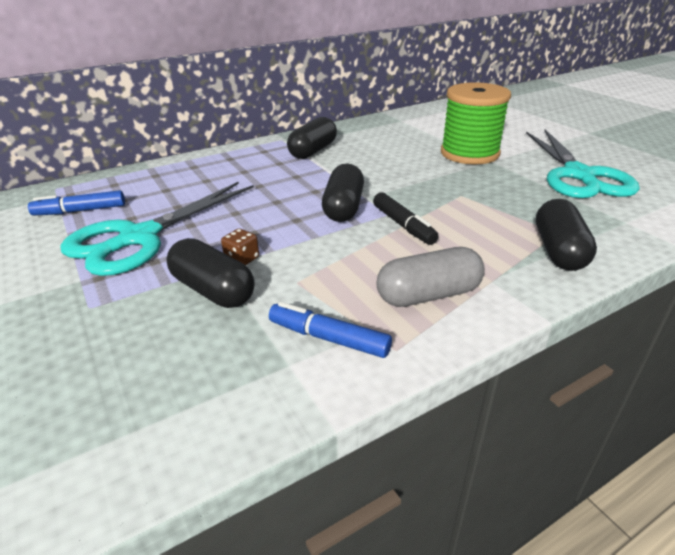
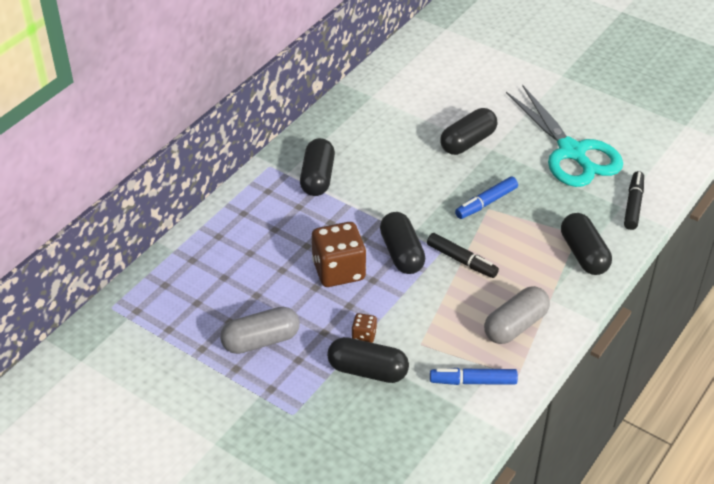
camera: 25 degrees left, 10 degrees up
blue marker [28,190,125,216] -> blue marker moved to [455,177,518,219]
turquoise scissors [60,181,254,276] -> grey capsule [220,307,300,354]
green spool [441,82,511,164] -> black capsule [440,108,497,155]
none -> brown dice [312,222,366,287]
none -> black marker [624,171,644,230]

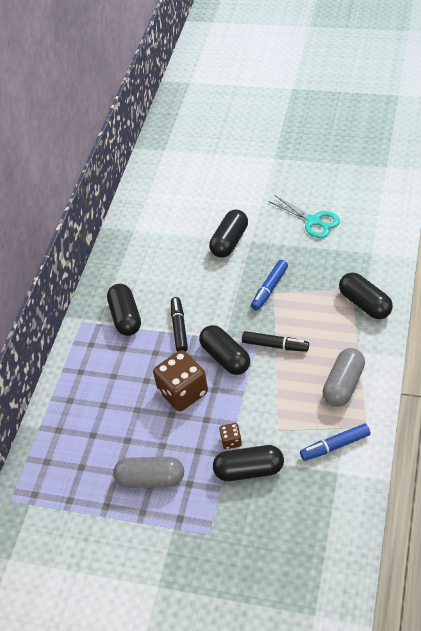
camera: 15 degrees left, 5 degrees up
grey capsule [220,307,300,354] -> grey capsule turned 45 degrees clockwise [113,457,184,488]
turquoise scissors [506,85,623,187] -> turquoise scissors [268,195,340,238], size x0.59
black marker [624,171,644,230] -> black marker moved to [171,297,188,352]

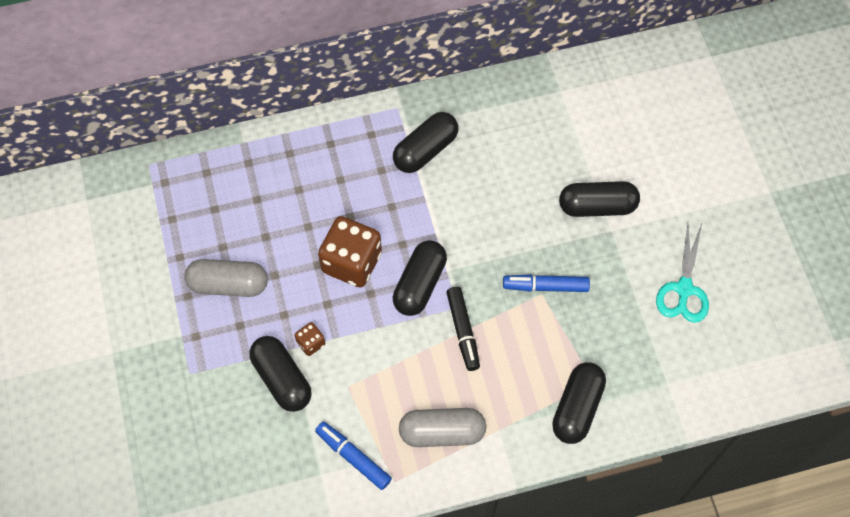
camera: 55 degrees right, 15 degrees up
grey capsule [113,457,184,488] -> grey capsule turned 60 degrees counterclockwise [184,259,268,297]
black marker [171,297,188,352] -> none

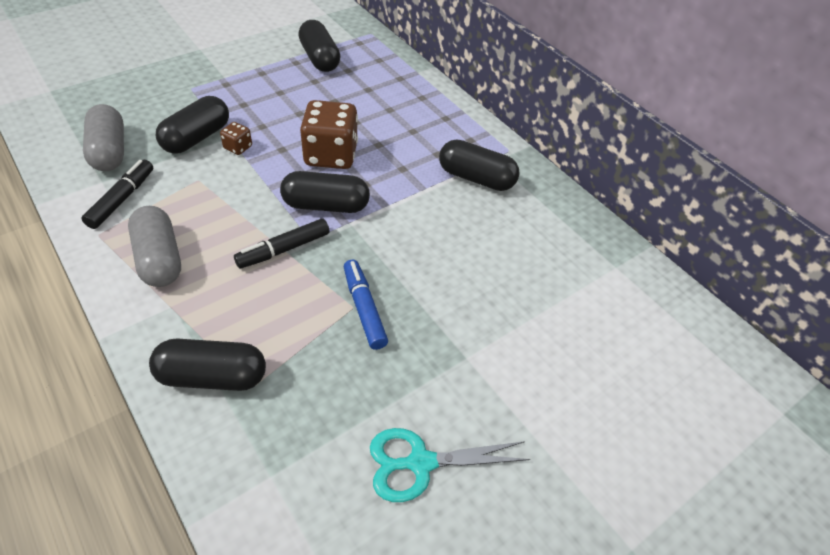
camera: 65 degrees right, 15 degrees down
grey capsule [184,259,268,297] -> grey capsule moved to [83,104,124,171]
blue marker [315,421,392,490] -> black marker [81,160,153,229]
black capsule [559,181,640,217] -> black capsule moved to [298,20,340,72]

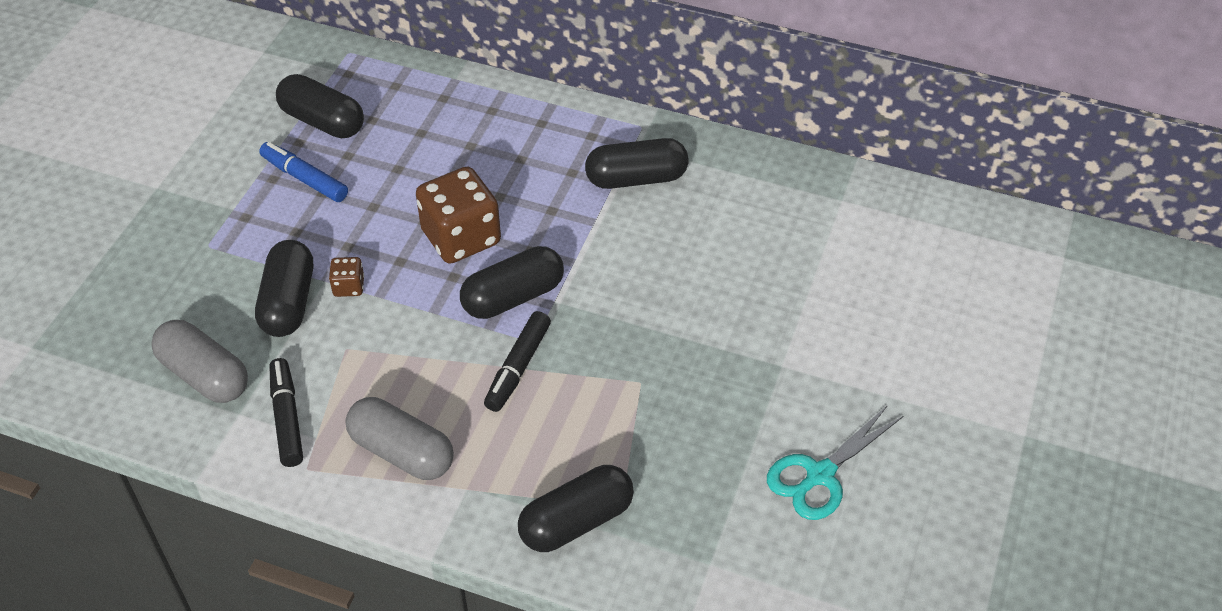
camera: 30 degrees left, 0 degrees up
blue marker [344,260,388,350] -> blue marker moved to [259,142,348,202]

